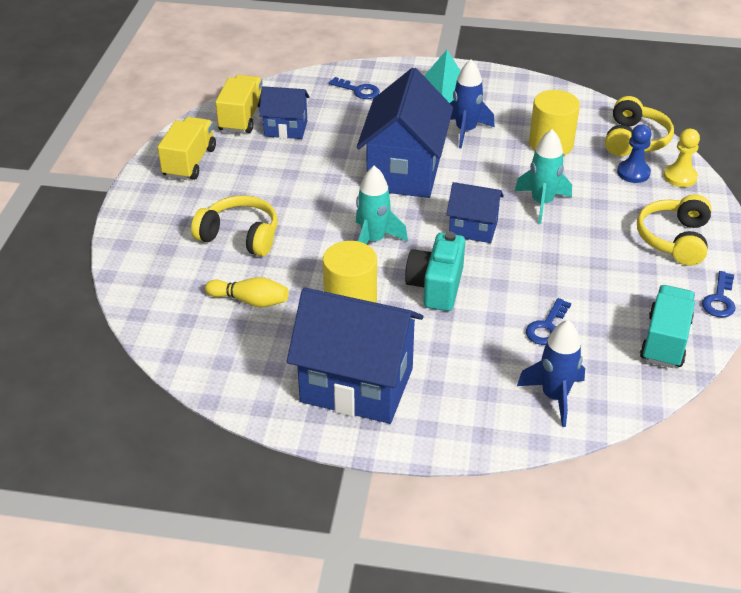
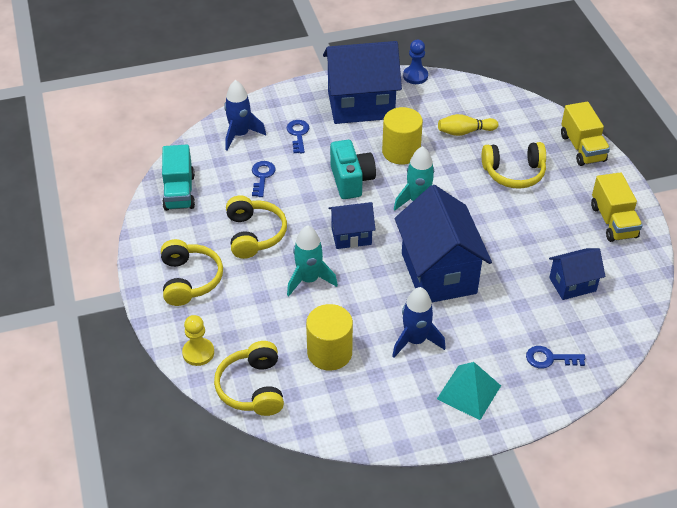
camera: 155 degrees right, 5 degrees up
yellow truck [215,75,263,133] -> yellow truck moved to [561,102,610,166]
blue pawn [617,124,652,183] -> blue pawn moved to [403,40,428,84]
blue key [702,271,735,318] -> blue key moved to [286,120,309,154]
none -> yellow headphones [226,196,287,259]

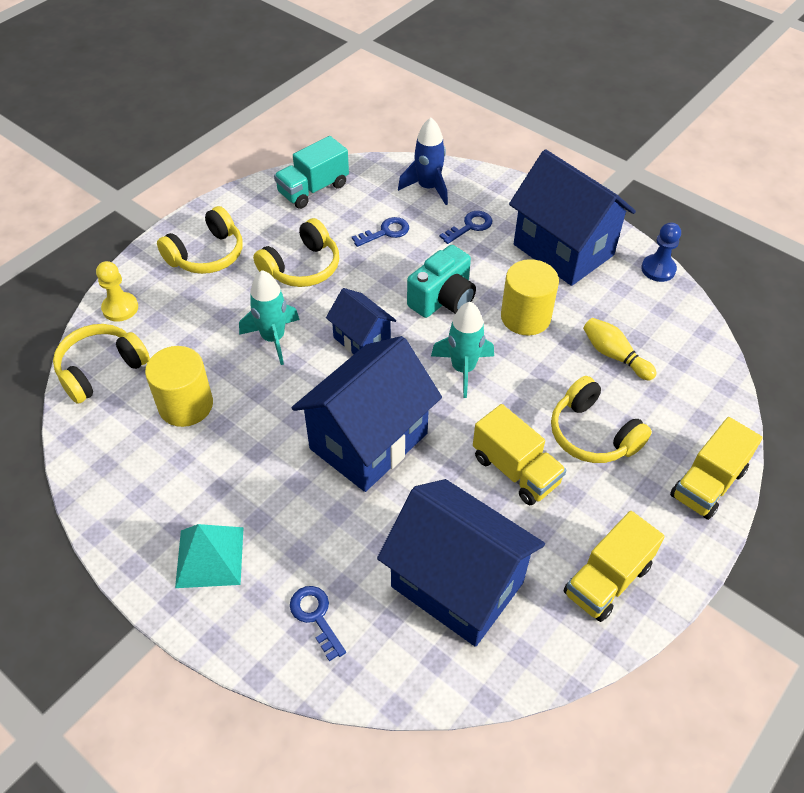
camera: 55 degrees right, 5 degrees up
blue rocket [392,287,446,357] -> none
blue house [549,248,605,300] -> blue house [377,479,545,647], size x1.89
none -> yellow truck [473,404,567,505]

